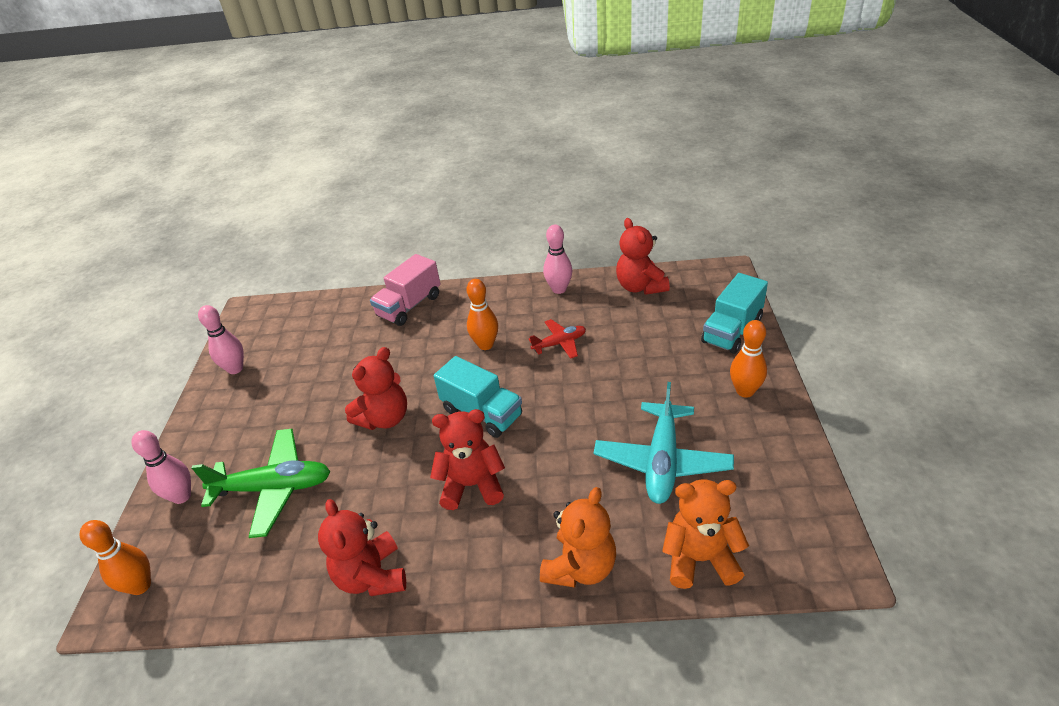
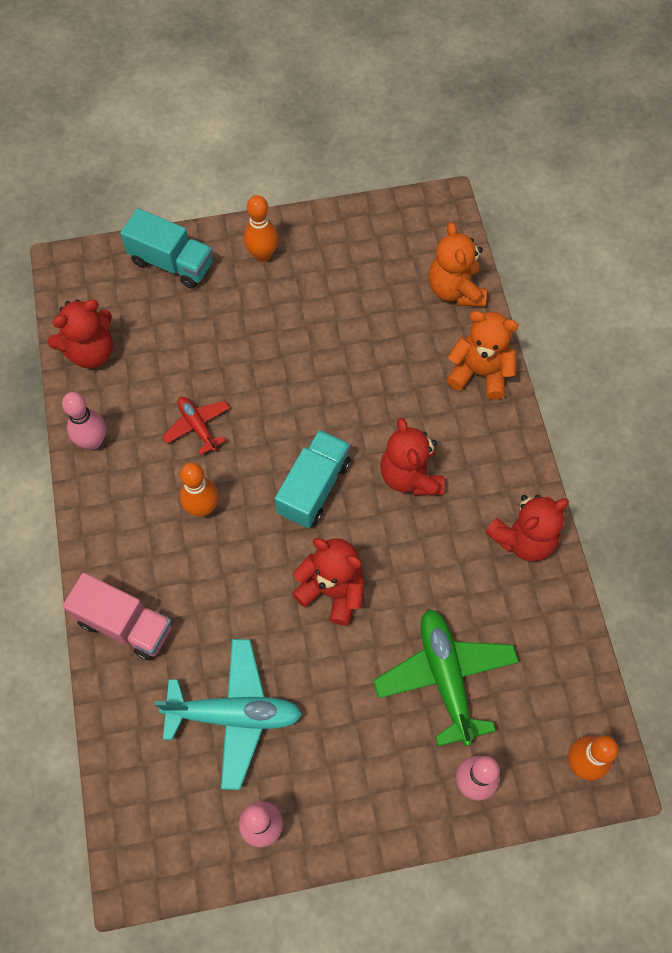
camera: 105 degrees left, 25 degrees up
turquoise plane [594,382,734,504] -> turquoise plane moved to [154,639,302,790]

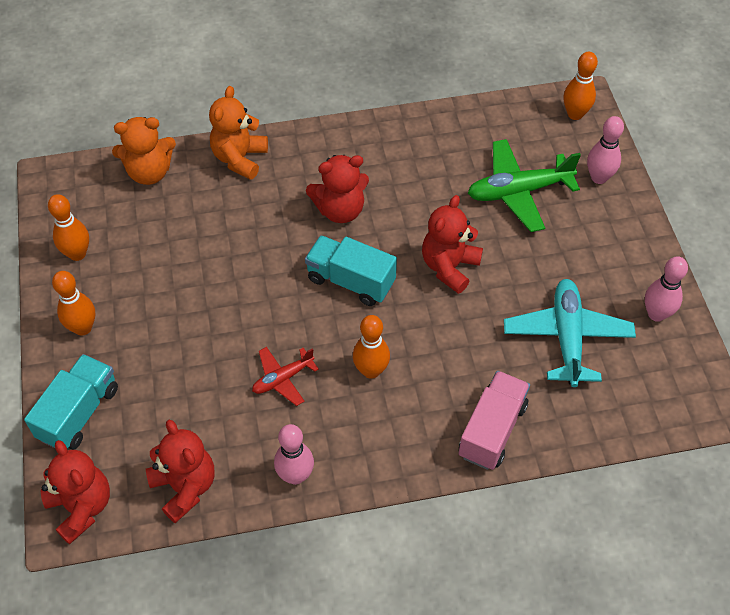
camera: 90 degrees left, 10 degrees down
red teddy bear [485,495,569,562] -> red teddy bear moved to [41,440,110,545]
none -> orange bowling pin [48,194,89,261]

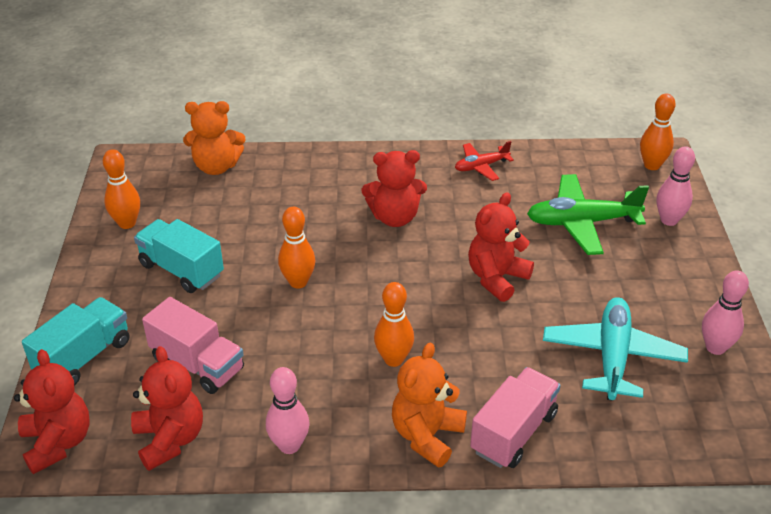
camera: 10 degrees right, 15 degrees down
orange bowling pin [52,271,95,336] -> orange bowling pin moved to [278,207,316,289]
orange teddy bear [209,86,268,180] -> orange teddy bear moved to [392,343,467,468]
red plane [252,347,319,406] -> red plane moved to [455,141,514,181]
turquoise truck [305,235,397,306] -> turquoise truck moved to [134,219,224,293]
none -> pink truck [142,297,244,394]

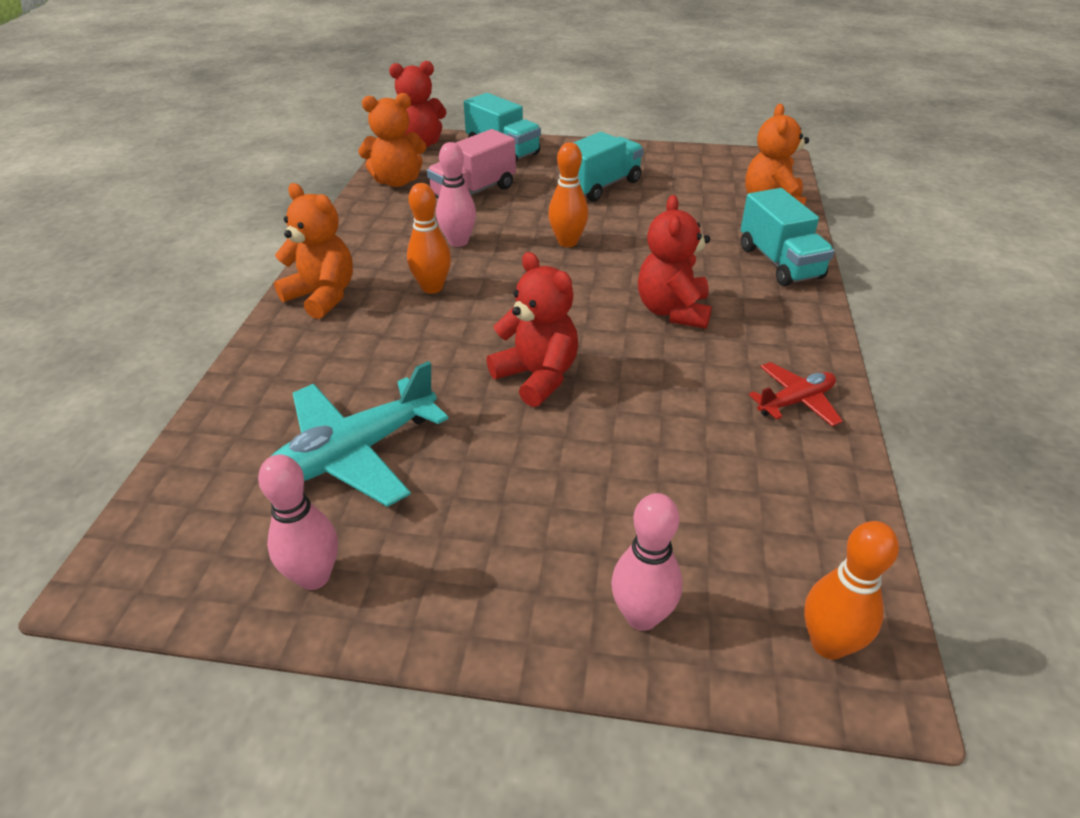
camera: 100 degrees right, 0 degrees up
orange bowling pin [103,149,140,229] -> none
red teddy bear [131,346,203,471] -> orange teddy bear [358,93,426,187]
pink bowling pin [266,367,310,454] -> pink bowling pin moved to [436,142,476,247]
red plane [455,141,514,181] -> red plane turned 75 degrees clockwise [749,362,843,427]
pink truck [470,367,561,468] -> none
green plane [527,174,649,255] -> none
turquoise plane [543,297,688,401] -> turquoise plane turned 120 degrees clockwise [270,361,449,507]
none -> turquoise truck [741,188,835,286]

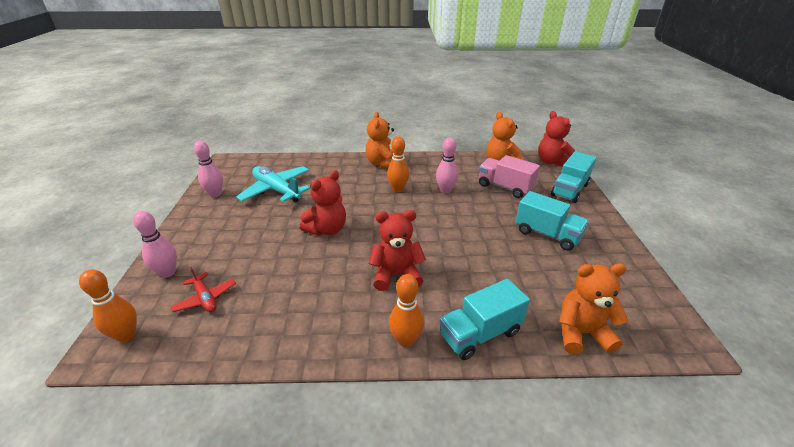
camera: 80 degrees right, 5 degrees down
orange teddy bear [274,183,353,319] -> orange teddy bear turned 150 degrees clockwise [366,112,394,169]
orange bowling pin [548,142,589,247] -> orange bowling pin moved to [389,274,424,347]
red plane [749,362,843,427] -> red plane moved to [171,267,236,312]

